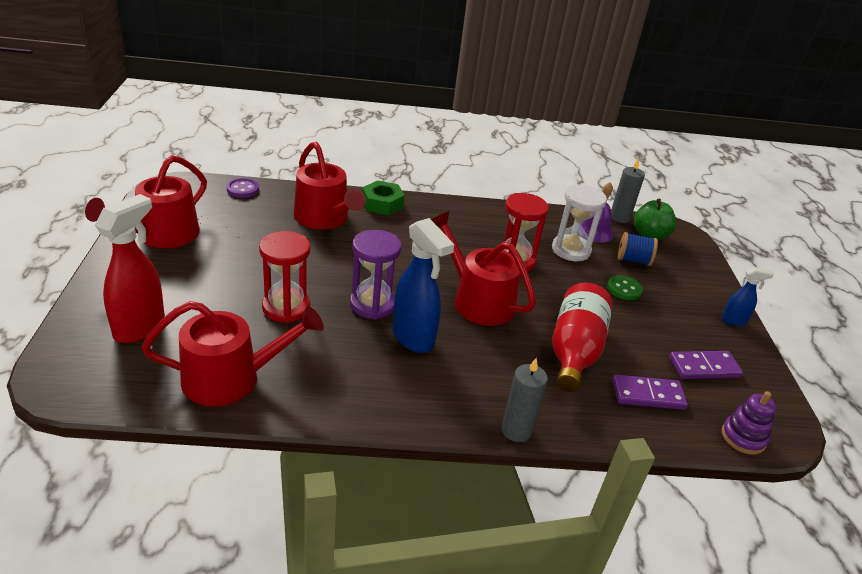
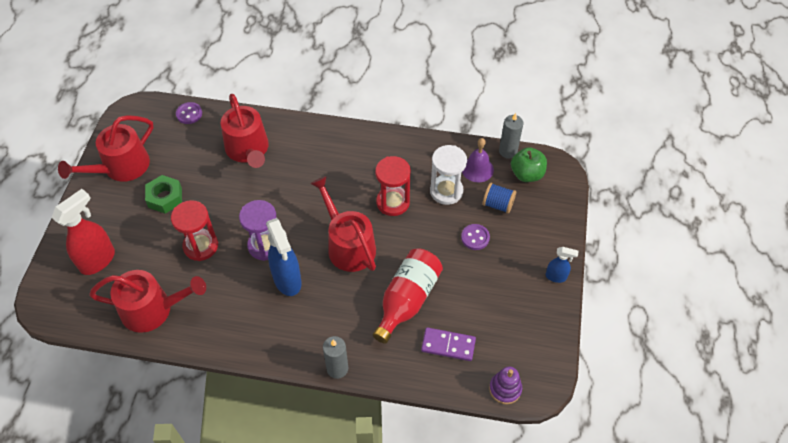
camera: 15 degrees right, 20 degrees up
green nut [362,180,405,216] -> green nut moved to [145,175,182,214]
green button [607,275,643,300] -> purple button [461,224,490,250]
purple domino [669,351,743,379] -> none

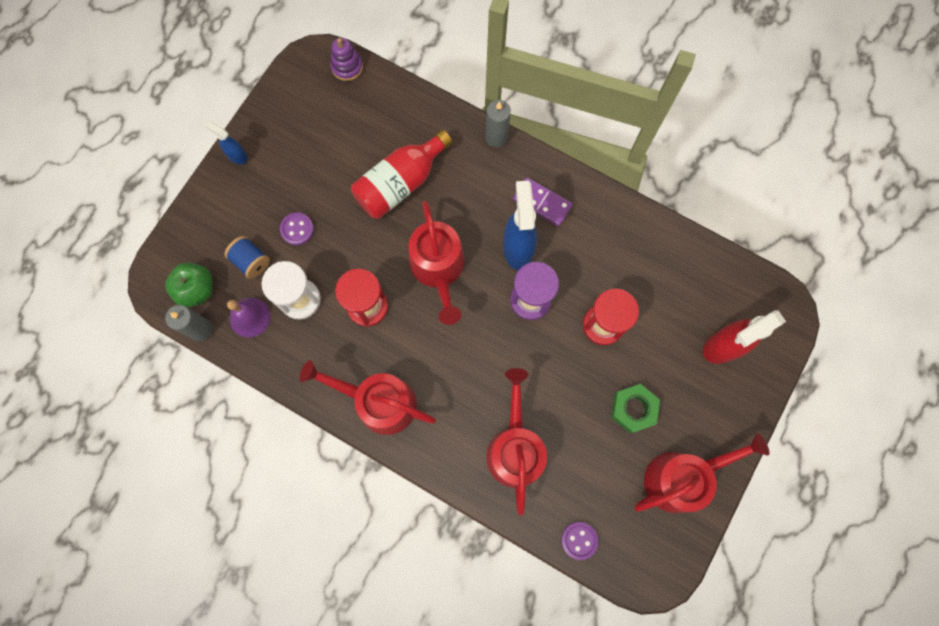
camera: 160 degrees left, 20 degrees up
red watering can [89,270,206,333] -> red watering can moved to [300,360,436,435]
purple domino [421,327,476,361] -> purple domino moved to [513,177,573,226]

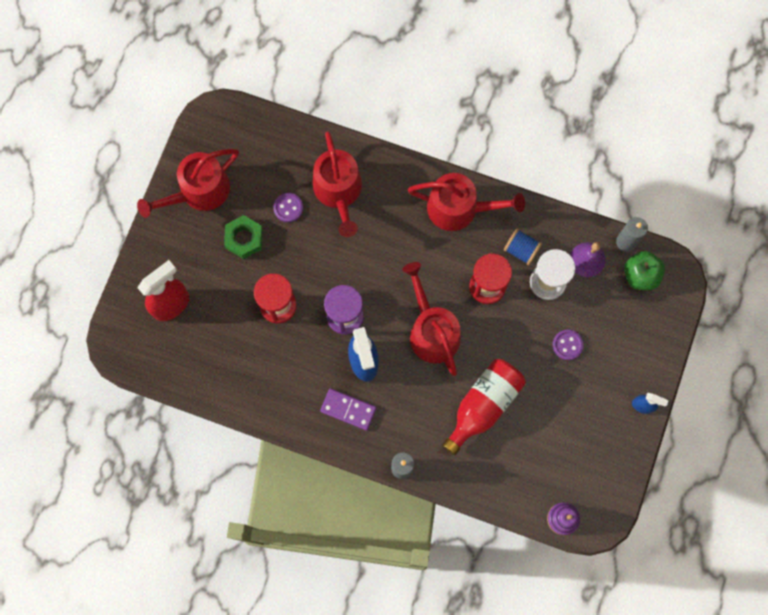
camera: 170 degrees right, 0 degrees up
blue spool [224,236,270,279] -> blue spool moved to [504,228,542,265]
purple button [561,522,598,560] -> purple button moved to [273,193,303,222]

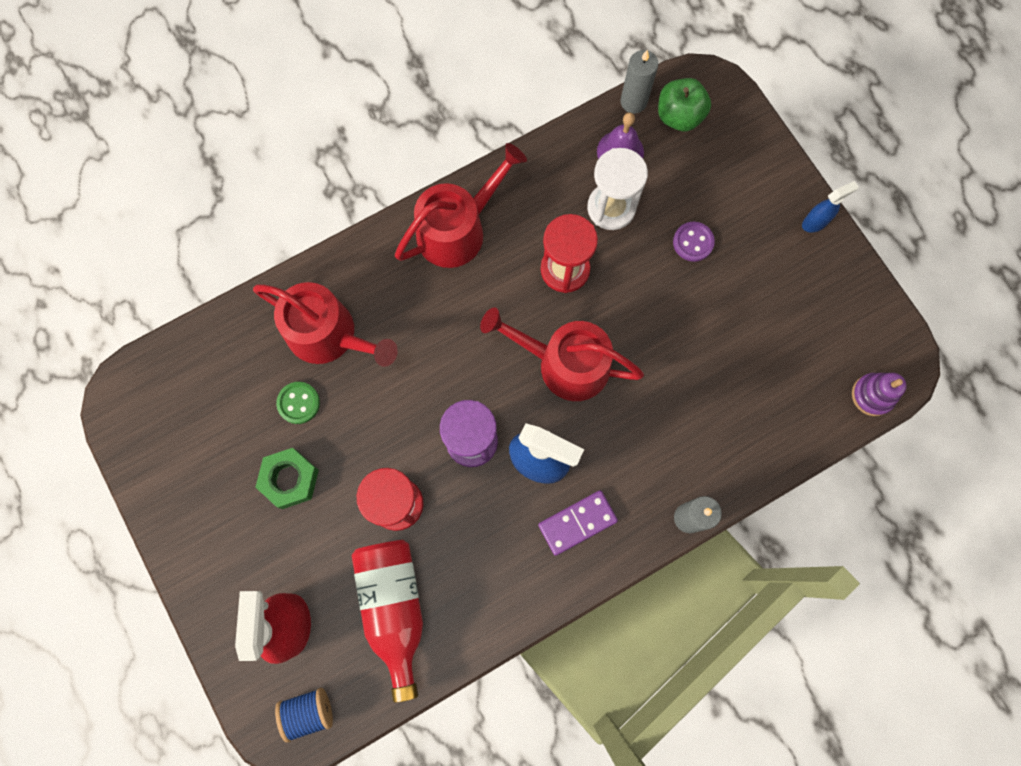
camera: 50 degrees left, 0 degrees up
red watering can [137,149,239,218] -> none
purple button [273,193,303,222] -> green button [276,382,320,424]
red bottle [442,359,526,455] -> red bottle moved to [352,540,423,703]
blue spool [504,228,542,265] -> blue spool moved to [275,688,333,743]

